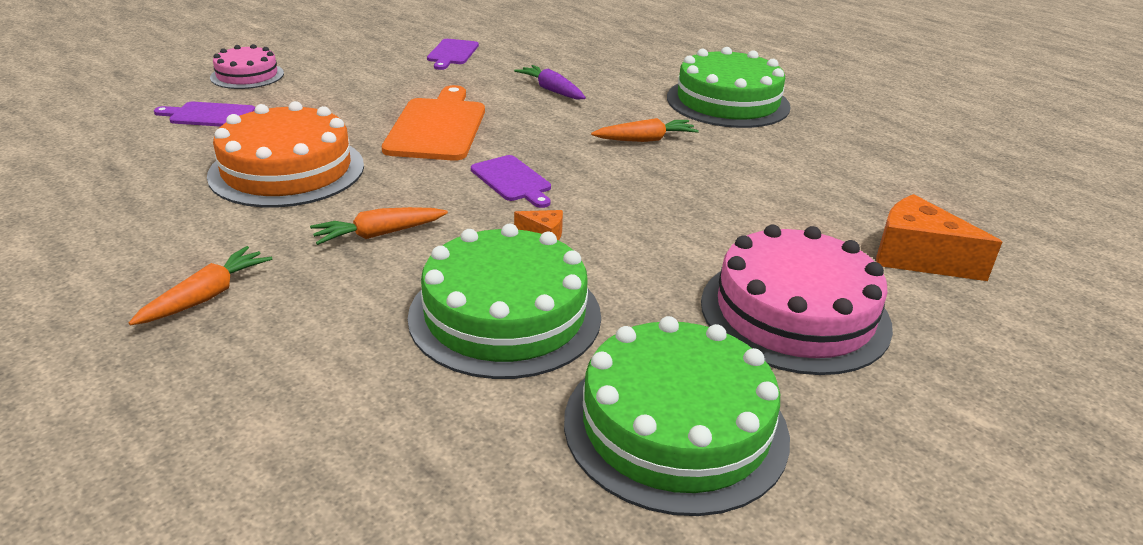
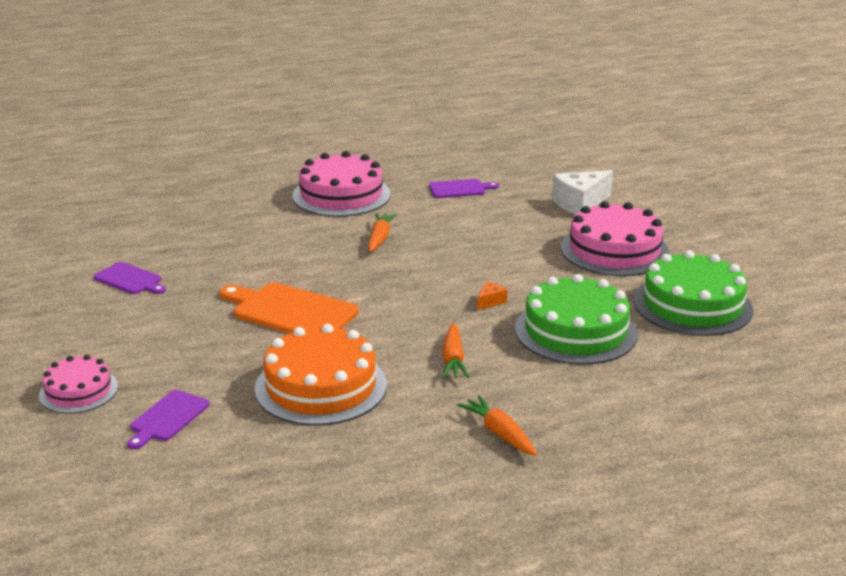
camera: 65 degrees left, 5 degrees down
purple cutting board [471,155,551,208] -> purple cutting board moved to [429,179,499,198]
purple carrot [514,65,586,100] -> none
green cake [667,47,791,128] -> pink cake [292,151,391,217]
orange cheese [876,194,1002,281] -> white cheese [552,170,613,214]

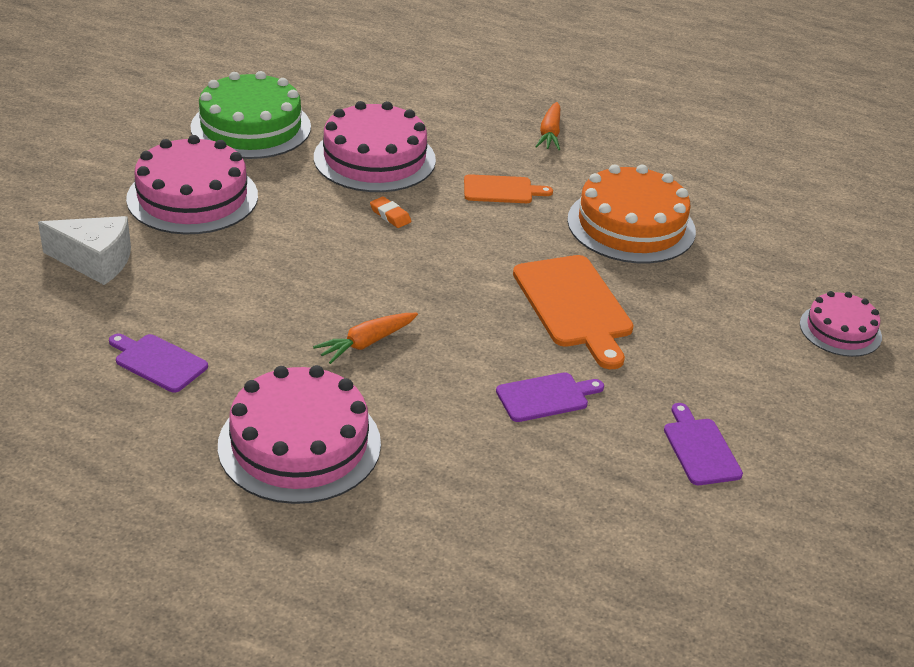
camera: 140 degrees left, 10 degrees up
purple cutting board [128,390,209,449] -> purple cutting board moved to [496,372,604,422]
orange carrot [442,323,469,378] -> orange cutting board [464,174,553,203]
orange cheese [477,281,507,310] -> orange eraser [370,196,411,228]
green cake [515,274,638,365] -> pink cake [314,101,436,192]

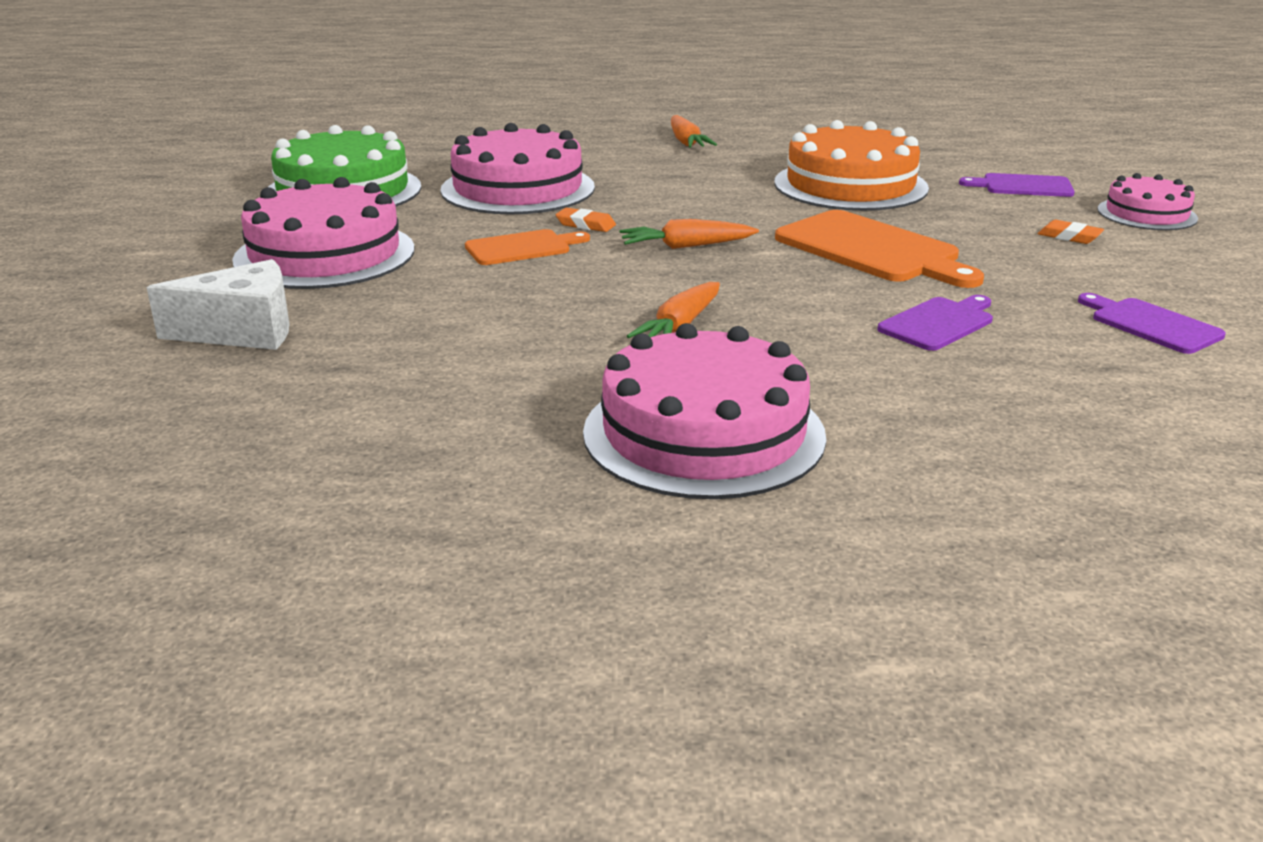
camera: 20 degrees left, 10 degrees down
purple cutting board [109,334,208,393] -> purple cutting board moved to [959,173,1075,197]
orange cutting board [464,174,553,203] -> orange cutting board moved to [465,229,590,265]
none -> orange carrot [619,219,759,249]
none -> orange eraser [1038,220,1104,244]

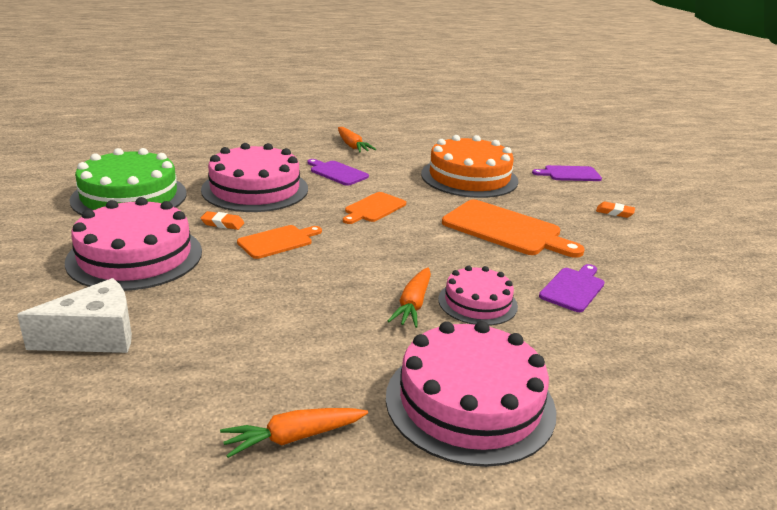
camera: 15 degrees left, 0 degrees up
orange eraser [556,208,616,232] -> orange eraser moved to [201,211,244,230]
orange carrot [619,219,759,249] -> orange carrot moved to [220,408,368,458]
purple cutting board [1078,293,1226,354] -> purple cutting board moved to [307,159,369,186]
pink cake [1097,173,1198,230] -> pink cake moved to [438,266,518,326]
none -> orange cutting board [343,192,406,224]

